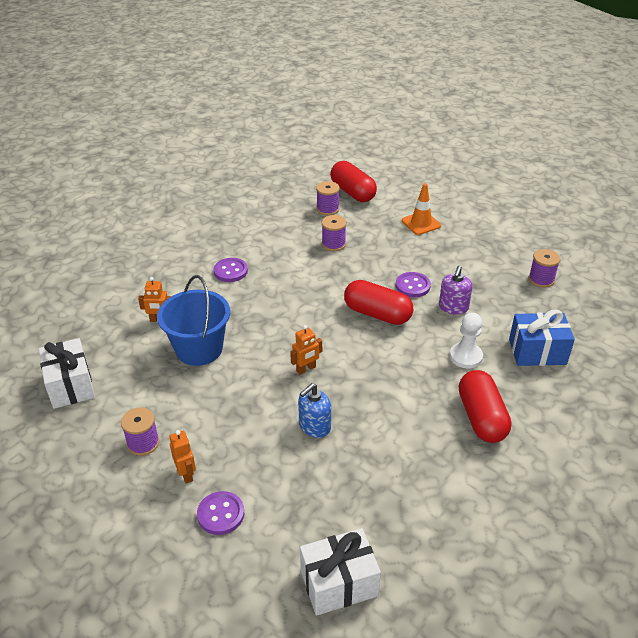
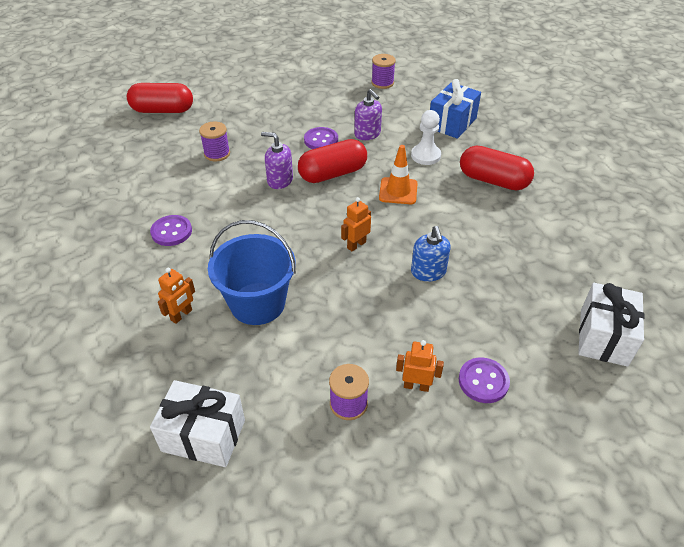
camera: 55 degrees left, 5 degrees up
orange robot [290,325,322,375] -> orange robot turned 135 degrees counterclockwise [341,197,371,251]
purple spool [316,181,340,215] -> none
orange traffic cone [402,183,441,235] -> orange traffic cone moved to [379,145,417,204]
none -> purple soap dispenser [261,132,293,189]

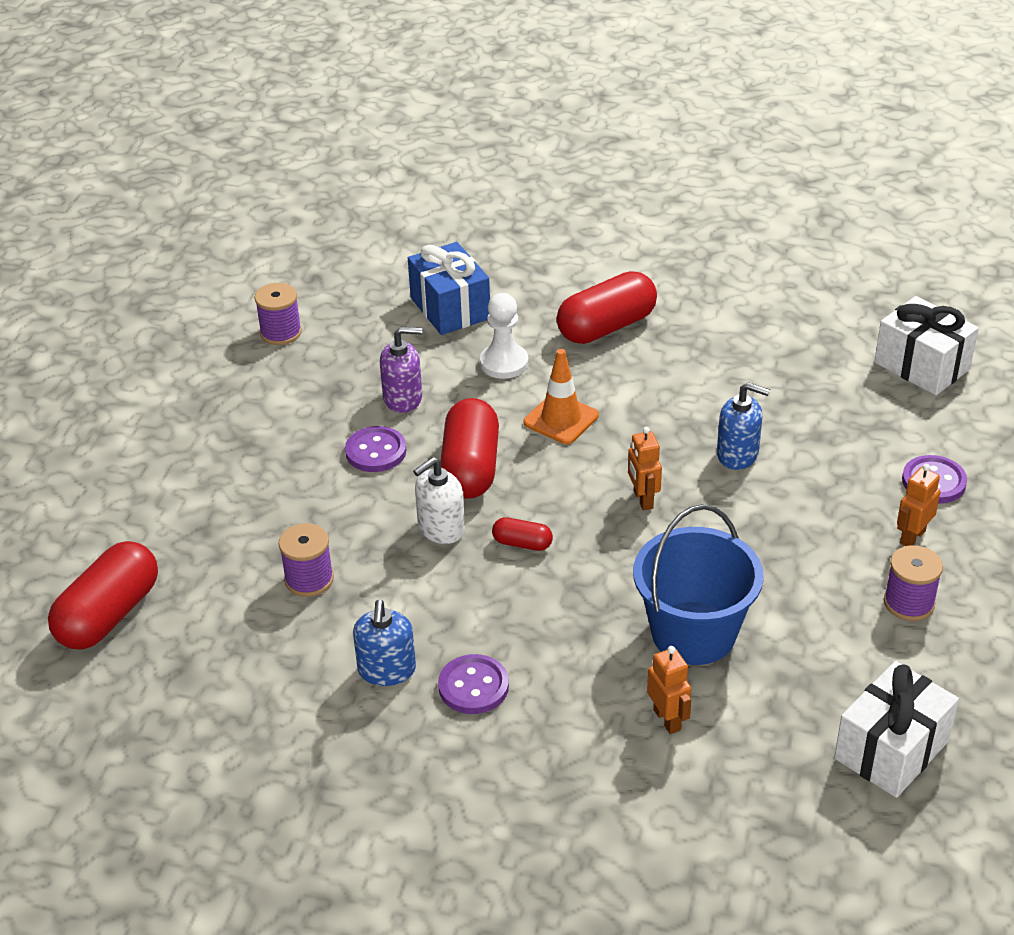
camera: 60 degrees left, 5 degrees down
purple soap dispenser [261,132,293,189] -> white soap dispenser [413,457,465,544]
none -> blue soap dispenser [353,600,416,686]
none -> red capsule [492,517,553,551]

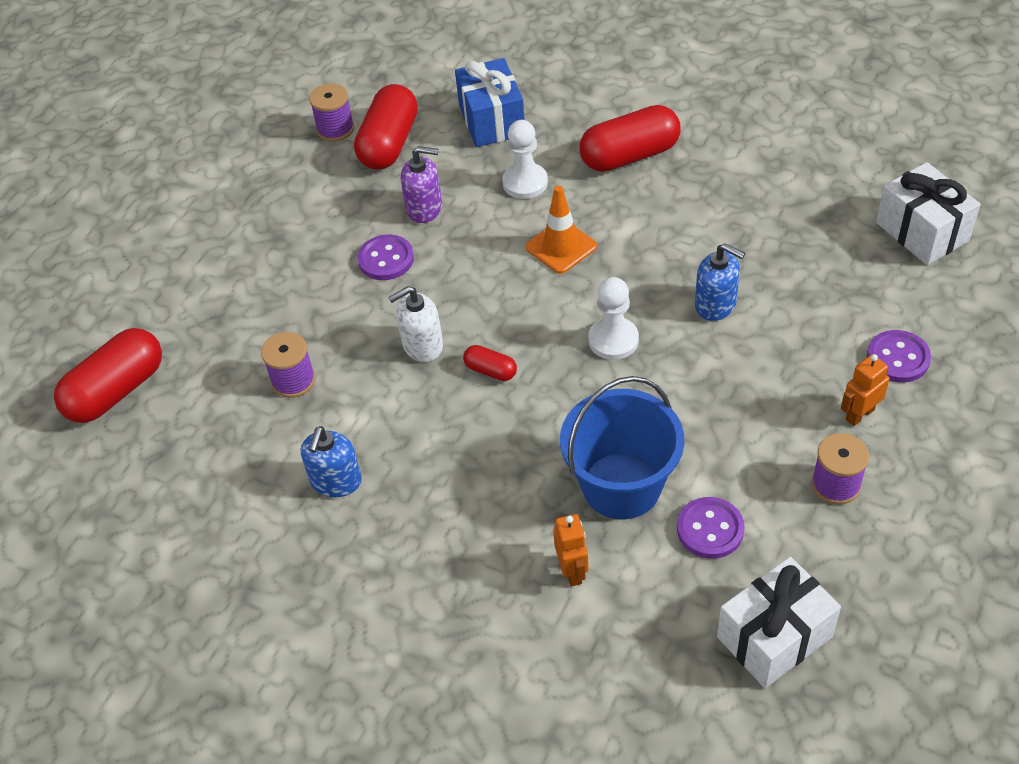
camera: 15 degrees right, 10 degrees up
purple button [438,654,509,714] -> purple button moved to [677,497,745,559]
red capsule [441,398,499,499] -> red capsule moved to [354,84,418,169]
orange robot [628,427,662,511] -> white pawn [588,277,639,360]

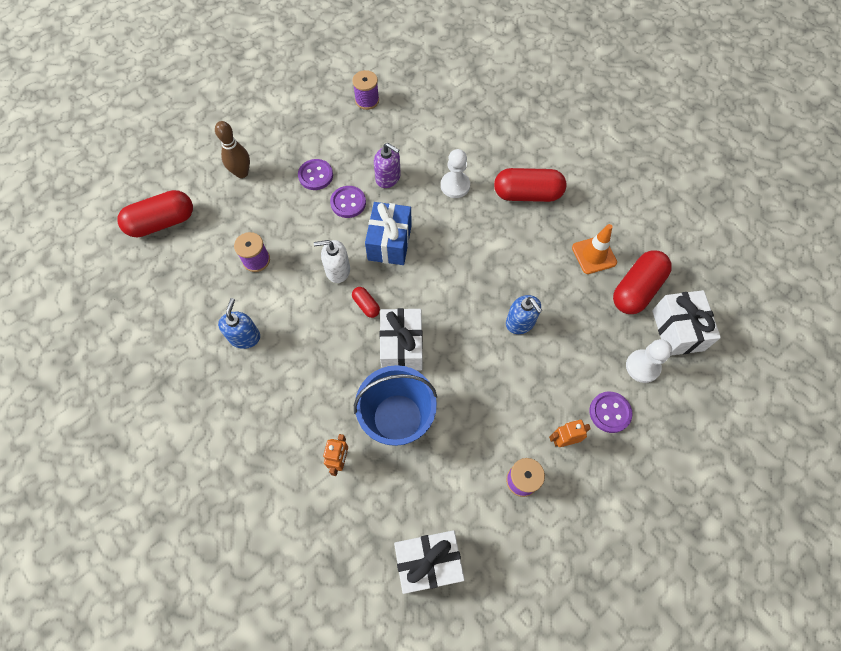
camera: 20 degrees right, 15 degrees up
blue soap dispenser [301,426,362,497] -> blue soap dispenser turned 150 degrees clockwise [218,298,260,349]
red capsule [354,84,418,169] -> red capsule moved to [613,250,672,314]
blue gift [455,58,525,147] -> blue gift moved to [365,202,412,265]
orange traffic cone [526,186,597,274] -> orange traffic cone moved to [572,224,617,274]
white pawn [588,277,639,360] -> white pawn moved to [626,339,672,383]
purple button [677,497,745,559] -> purple button moved to [298,159,333,190]
none -> brown bowling pin [215,121,250,178]
none -> white gift [379,308,423,371]

